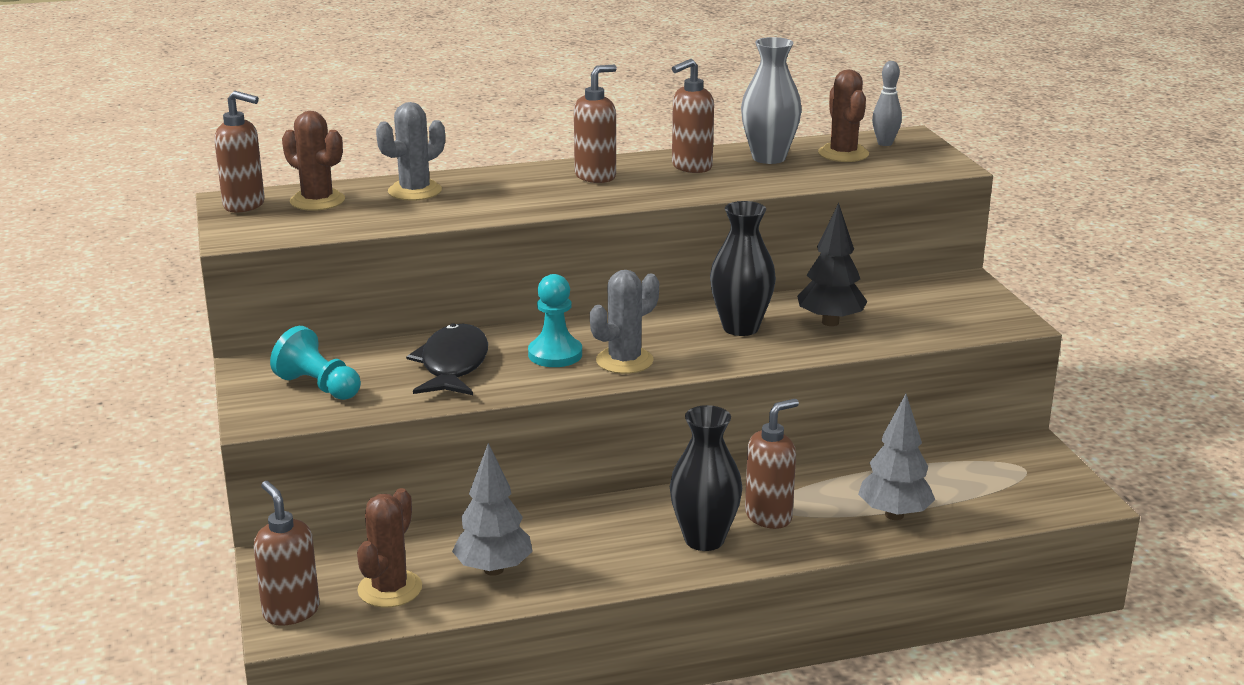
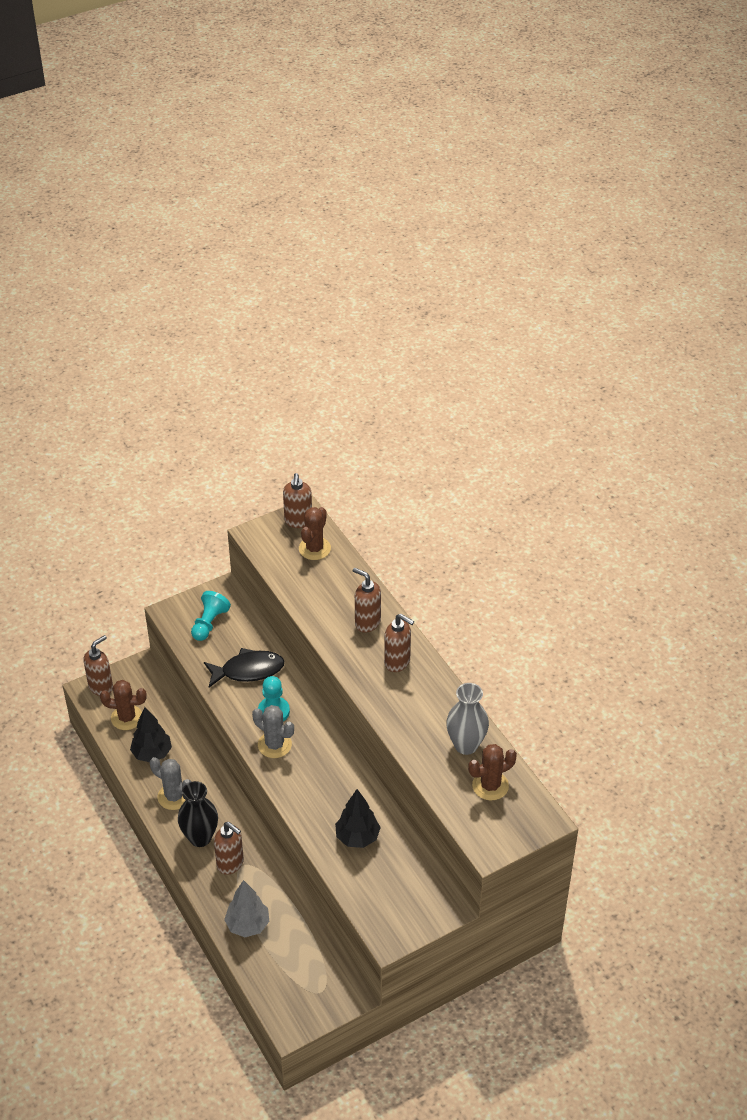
camera: 75 degrees right, 20 degrees up
grey cactus [376,102,445,201] -> grey cactus moved to [150,757,191,810]
grey tree [452,443,533,576] -> black tree [130,707,172,762]
brown soap dispenser [672,59,714,173] -> brown soap dispenser moved to [353,568,381,633]
black vase [710,201,776,336] -> none
grey bowling pin [872,61,902,146] -> none

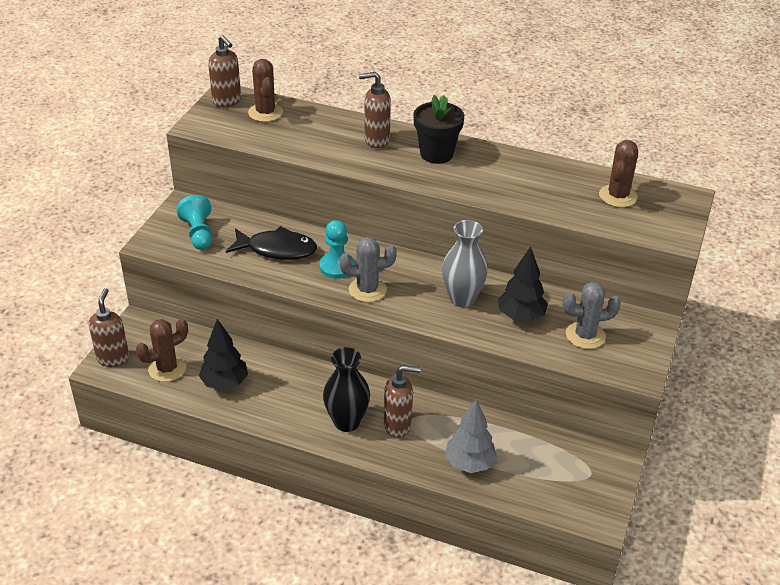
camera: 40 degrees left, 5 degrees down
grey cactus [150,757,191,810] -> grey cactus moved to [563,282,621,349]
black fish [204,648,284,688] -> black fish turned 60 degrees clockwise [226,226,317,260]
brown soap dispenser [384,614,414,672] -> black flower pot [413,95,464,164]
grey vase [446,683,489,755] -> grey vase moved to [442,220,488,307]

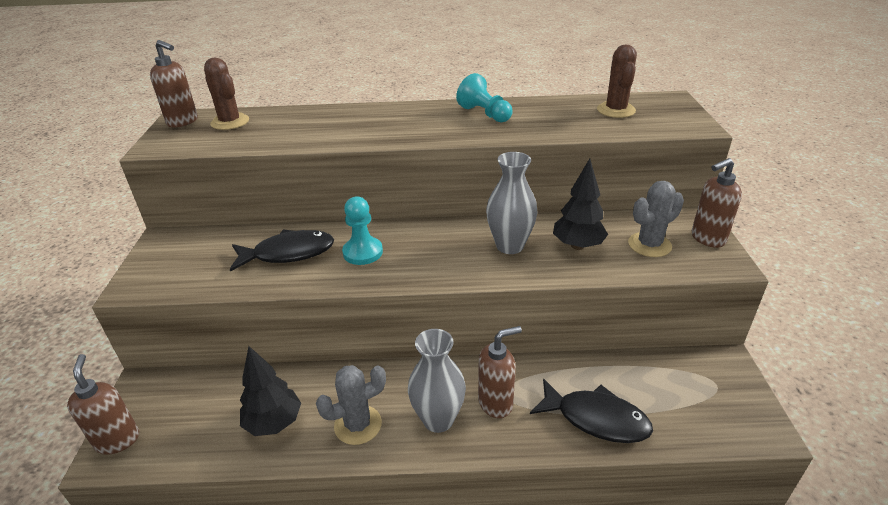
camera: 20 degrees left, 5 degrees down
brown cactus [136,319,188,382] -> none
turquoise pawn [176,195,212,250] -> turquoise pawn moved to [456,73,513,122]
black vase [323,347,370,432] -> grey vase [408,329,466,433]
grey cactus [339,237,397,302] -> grey cactus moved to [316,365,386,445]
brown soap dispenser [359,72,391,148] -> brown soap dispenser moved to [691,158,742,248]
black flower pot [413,95,464,164] -> none
grey tree [445,399,497,473] -> black fish [530,378,653,443]

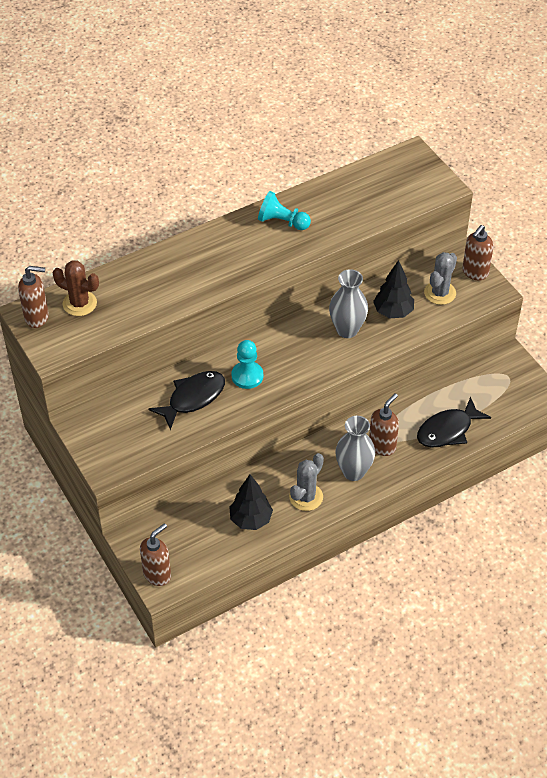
camera: 30 degrees left, 15 degrees up
brown soap dispenser [67,354,139,455] -> brown soap dispenser turned 90 degrees clockwise [140,523,171,586]
black fish [530,378,653,443] -> black fish turned 150 degrees clockwise [417,396,491,448]
brown cactus [597,44,637,118] -> none

